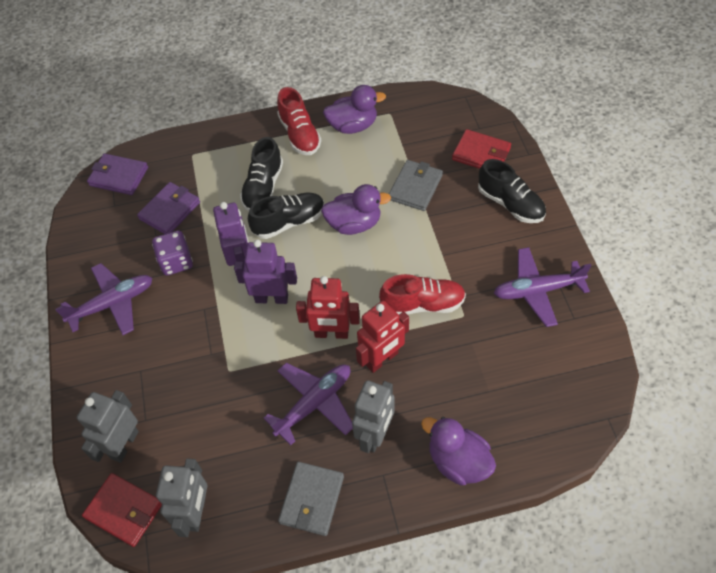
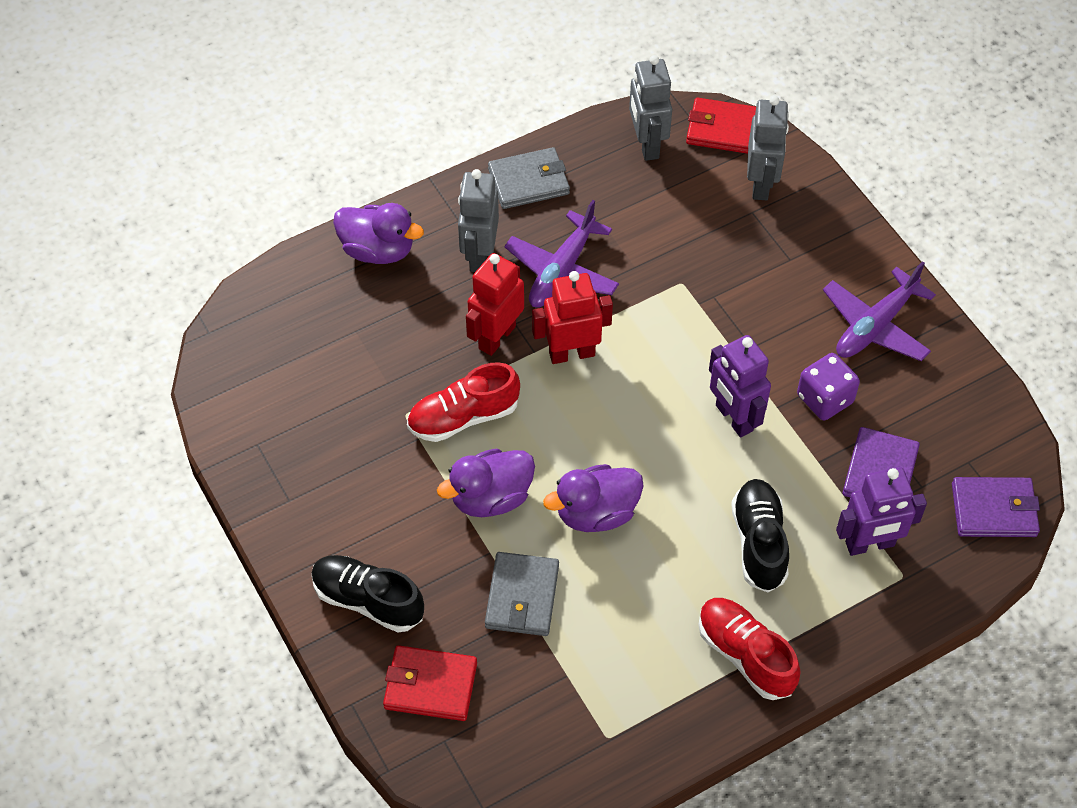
camera: 160 degrees right, 0 degrees up
purple robot [234,239,297,304] -> purple robot moved to [836,467,927,556]
black shoe [248,193,324,239] -> none
grey wallet [278,462,344,536] -> grey wallet turned 75 degrees clockwise [488,147,570,209]
purple duck [323,85,386,134] -> purple duck moved to [437,449,535,517]
purple plane [494,247,592,327] -> none

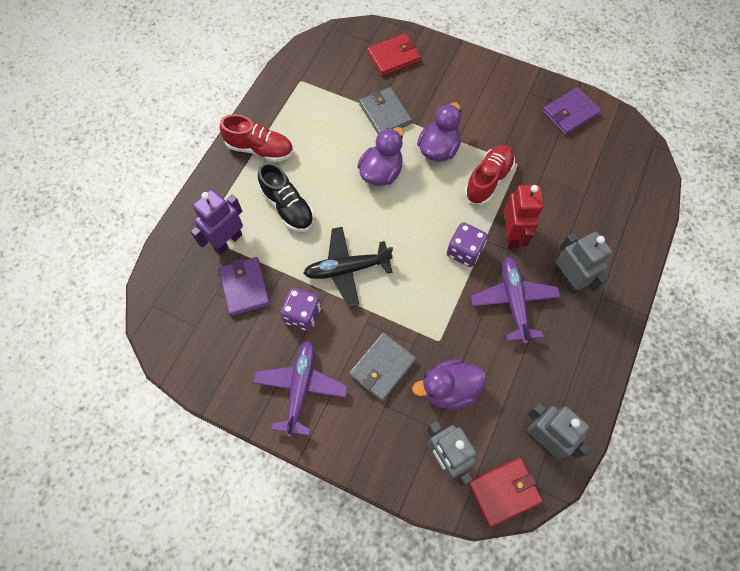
camera: 145 degrees right, 10 degrees up
black shoe [311,555,424,632] -> none
purple duck [333,203,424,264] -> purple duck moved to [412,359,486,409]
grey wallet [488,147,570,209] -> grey wallet moved to [349,333,416,401]
red robot [532,271,613,364] -> purple dice [447,222,488,267]
purple robot [709,335,771,437] -> black plane [303,227,393,307]
purple wallet [952,477,1040,537] -> purple wallet moved to [542,87,602,135]

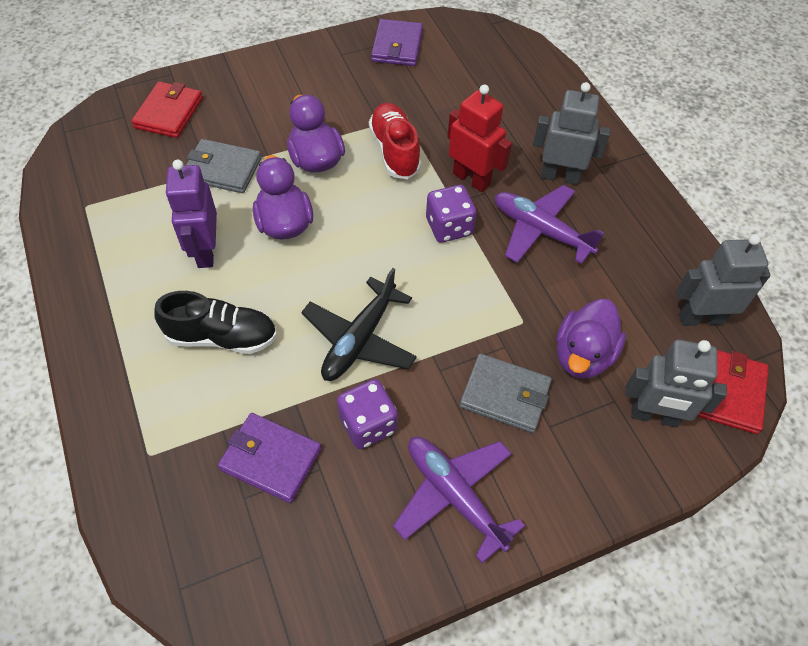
camera: 50 degrees left, 10 degrees down
purple robot [190,189,243,254] -> purple robot moved to [166,160,217,268]
red shoe [220,114,293,162] -> none
grey wallet [349,333,416,401] -> grey wallet turned 60 degrees counterclockwise [460,353,552,433]

